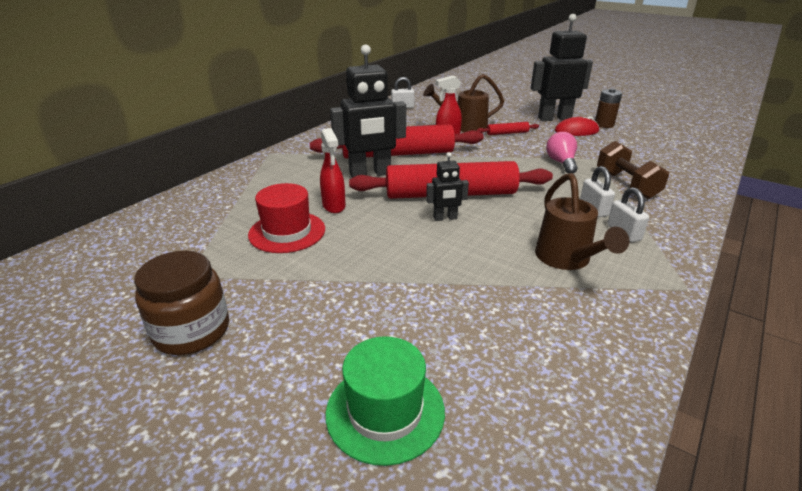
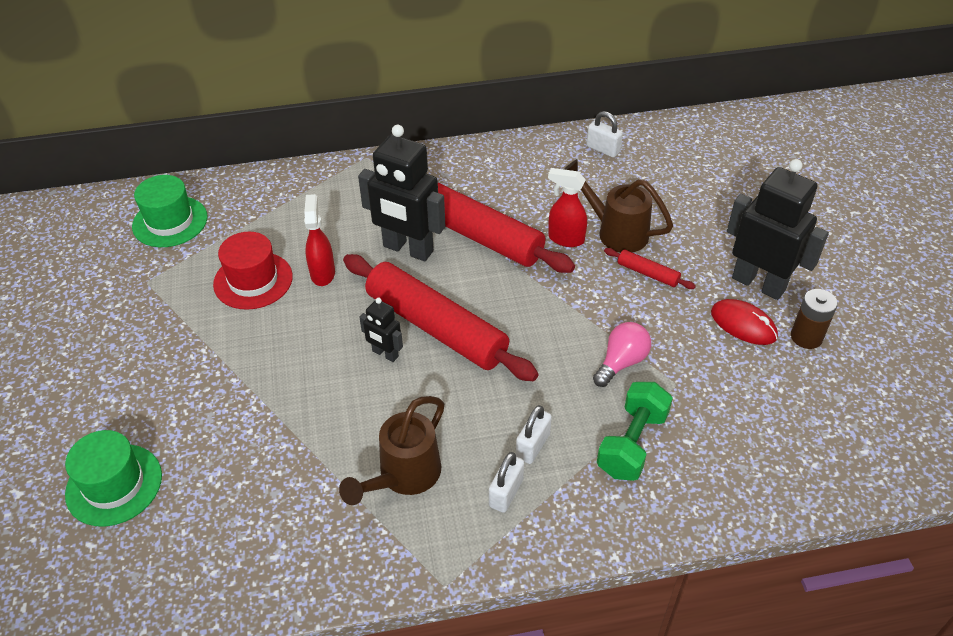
camera: 45 degrees right, 15 degrees up
brown jar [134,251,229,355] -> none
red spray bottle [320,128,346,213] -> red spray bottle turned 150 degrees clockwise [304,194,335,286]
brown dumbbell [597,141,669,199] -> green dumbbell [597,382,673,481]
none -> green hat [132,175,207,247]

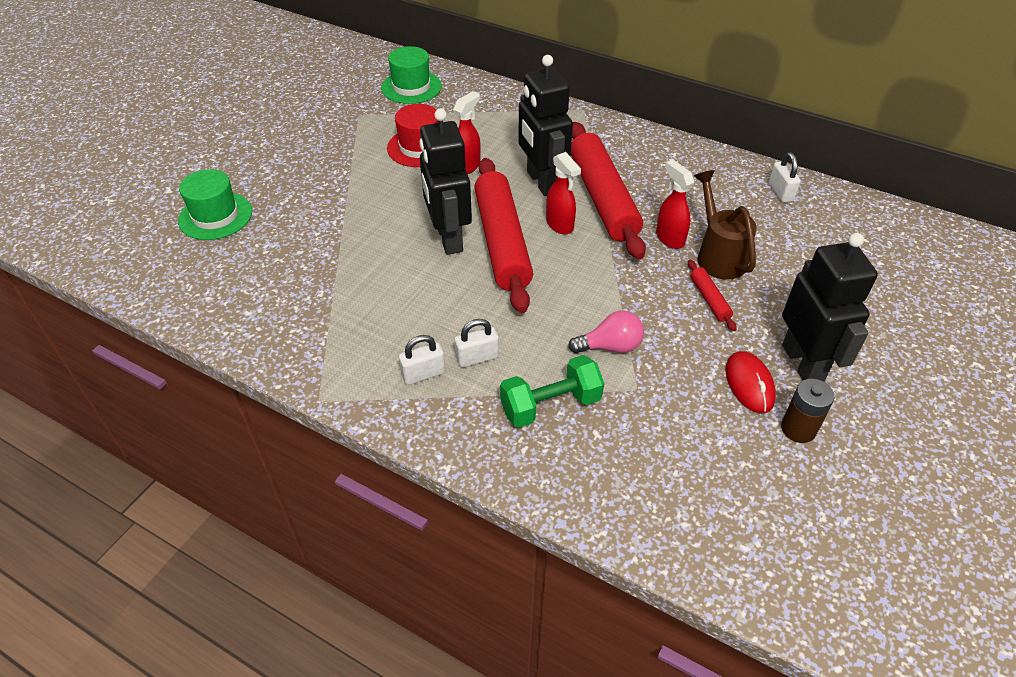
camera: 40 degrees right, 0 degrees up
brown watering can [339,396,444,505] -> none
black robot [359,298,403,362] -> black robot [419,108,472,255], size x2.04
none -> red spray bottle [546,152,581,235]

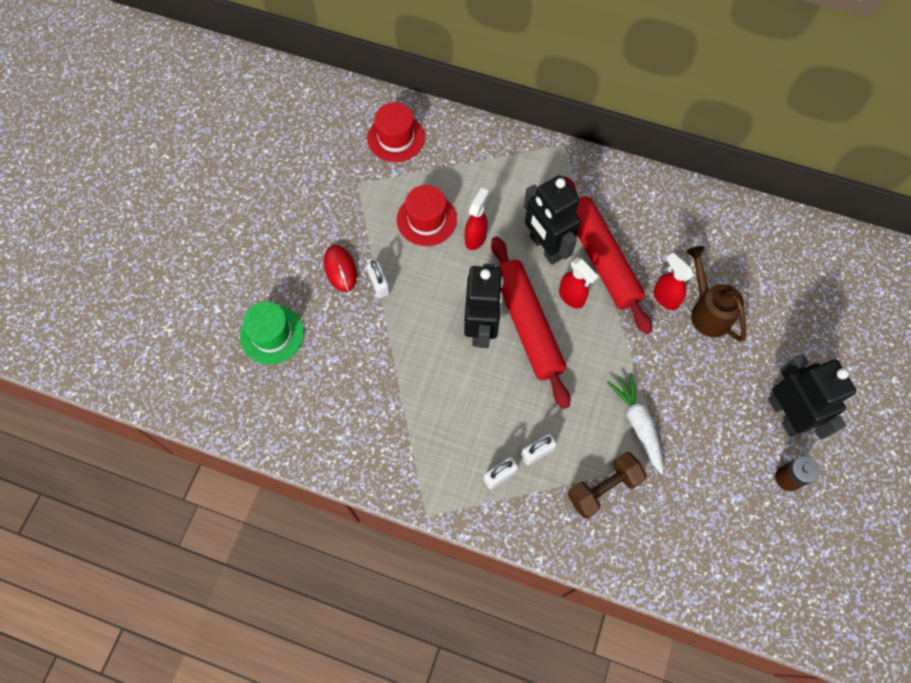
camera: 10 degrees left, 20 degrees up
green hat [381,46,442,104] -> red hat [367,102,425,162]
black robot [419,108,472,255] -> black robot turned 150 degrees counterclockwise [464,264,504,348]
green dumbbell [500,355,604,428] -> brown dumbbell [568,452,647,519]
pink light bulb [568,311,644,353] -> white carrot [607,373,664,474]
red rolling pin [688,260,737,331] -> none
red mouse [725,351,776,413] -> red mouse moved to [324,245,357,292]
white padlock [768,152,801,203] -> white padlock moved to [367,261,390,298]

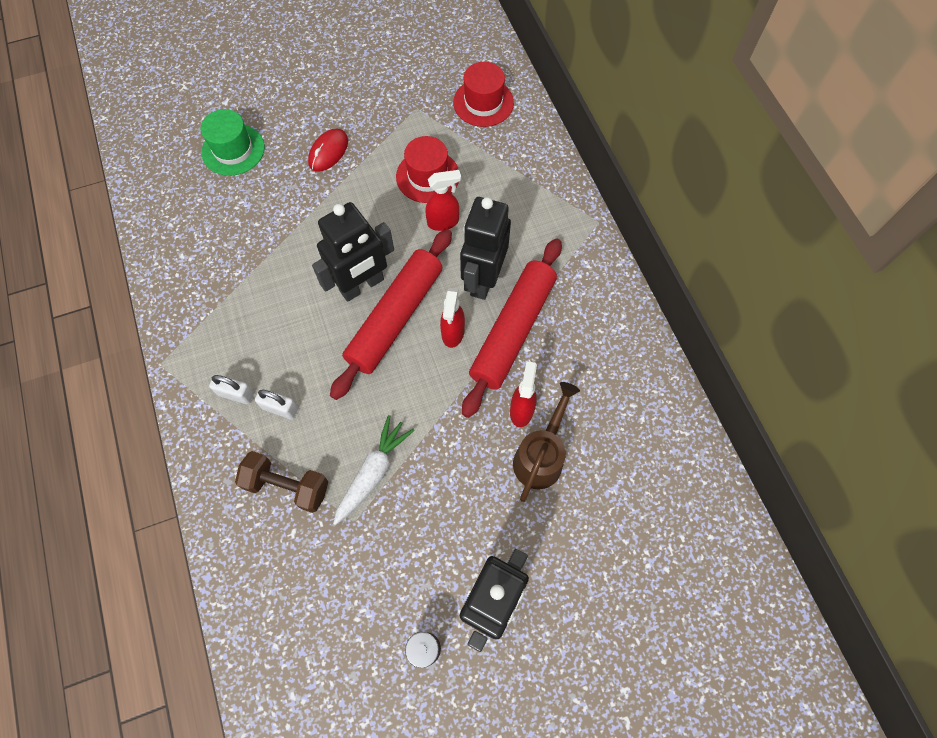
camera: 50 degrees right, 0 degrees up
white padlock [367,261,390,298] -> none

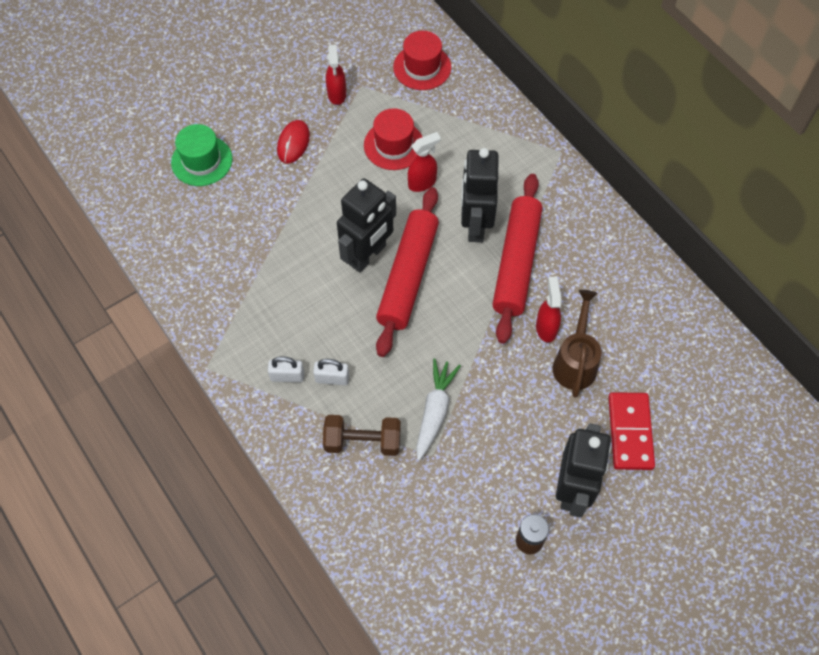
camera: 15 degrees left, 5 degrees down
red spray bottle [440,288,465,348] -> red spray bottle moved to [326,44,346,105]
none -> red domino [608,392,655,470]

